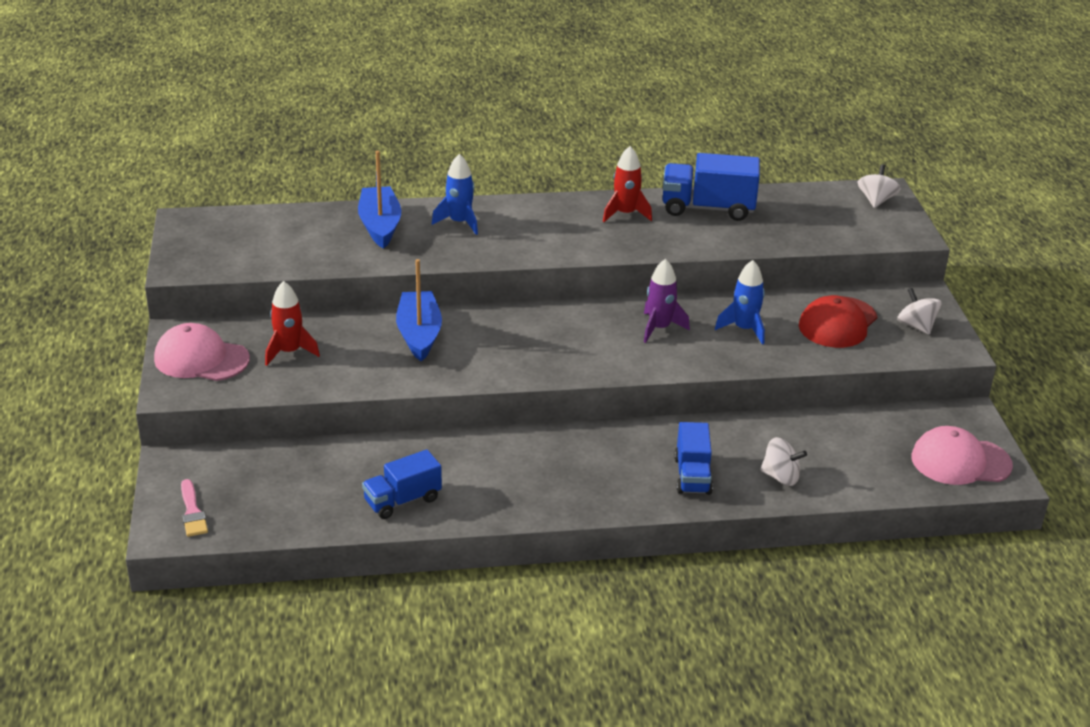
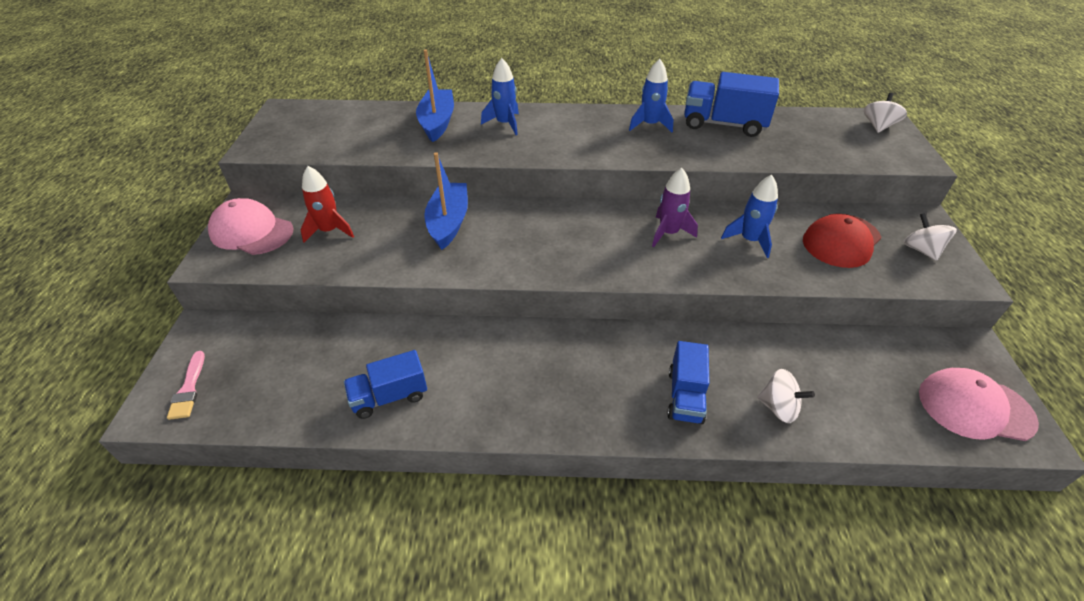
camera: 10 degrees right, 10 degrees up
red rocket [603,146,652,222] -> blue rocket [629,59,673,132]

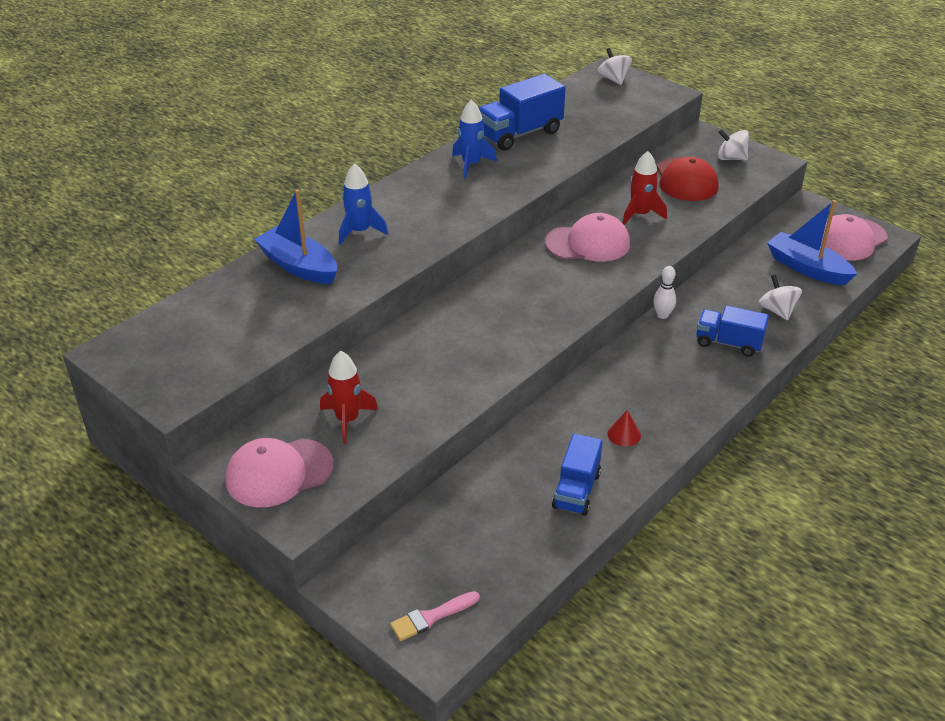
camera: 50 degrees left, 5 degrees down
pink brush [167,351,205,420] -> pink brush turned 120 degrees clockwise [390,591,480,641]
blue boat [424,152,468,250] -> blue boat moved to [767,200,857,285]
purple rocket [652,168,698,247] -> pink cap [545,213,630,262]
blue truck [667,341,710,424] -> blue truck turned 150 degrees clockwise [696,306,769,357]
blue rocket [721,175,778,258] -> red rocket [623,151,667,225]
white spinning top [757,369,815,423] -> white spinning top turned 90 degrees counterclockwise [758,274,802,321]
none -> red cone [608,410,641,446]
none -> white bowling pin [653,266,676,319]

